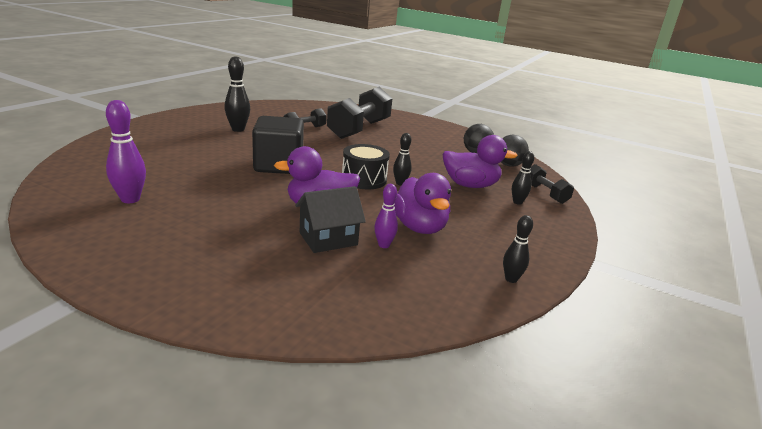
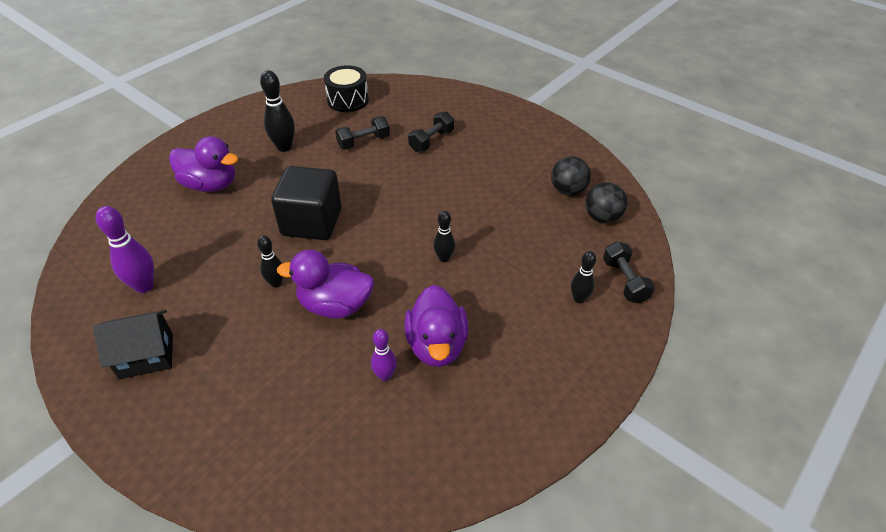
camera: 15 degrees right, 20 degrees up
black house [295,186,366,253] -> black house moved to [93,310,173,379]
black dumbbell [327,87,392,139] -> black dumbbell [408,111,454,152], size x0.50
black drum [342,144,390,189] -> black drum moved to [324,65,369,112]
purple duck [443,135,518,188] -> purple duck moved to [169,136,238,192]
black bowling pin [503,215,533,283] -> black bowling pin moved to [257,235,283,288]

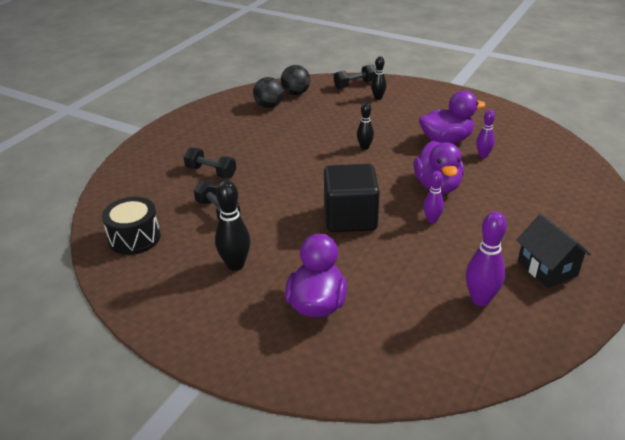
camera: 100 degrees left, 10 degrees down
black bowling pin [257,235,283,288] -> purple bowling pin [423,171,444,223]

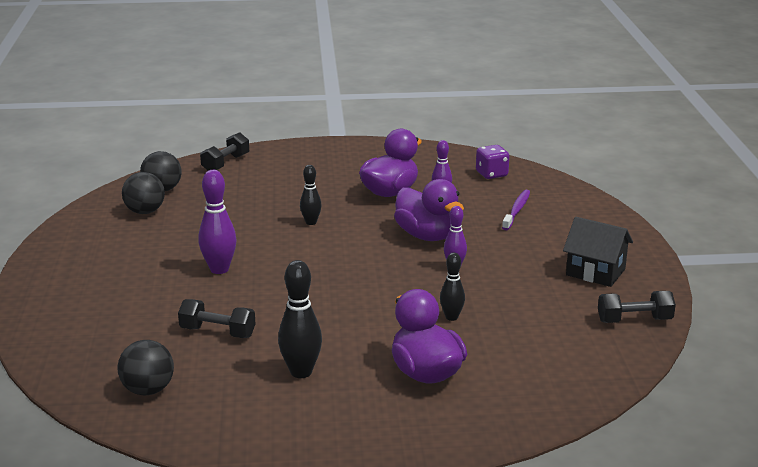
camera: 35 degrees left, 10 degrees down
black drum [102,197,161,255] -> black ball [117,340,174,395]
black dumbbell [184,147,236,178] -> black dumbbell moved to [598,291,676,323]
black cube [324,164,380,232] -> none
black bowling pin [371,56,386,100] -> black bowling pin moved to [440,253,465,321]
purple bowling pin [466,211,507,306] -> purple bowling pin moved to [199,170,237,274]
none -> purple dice [476,145,509,179]
none -> purple toothbrush [502,190,530,230]

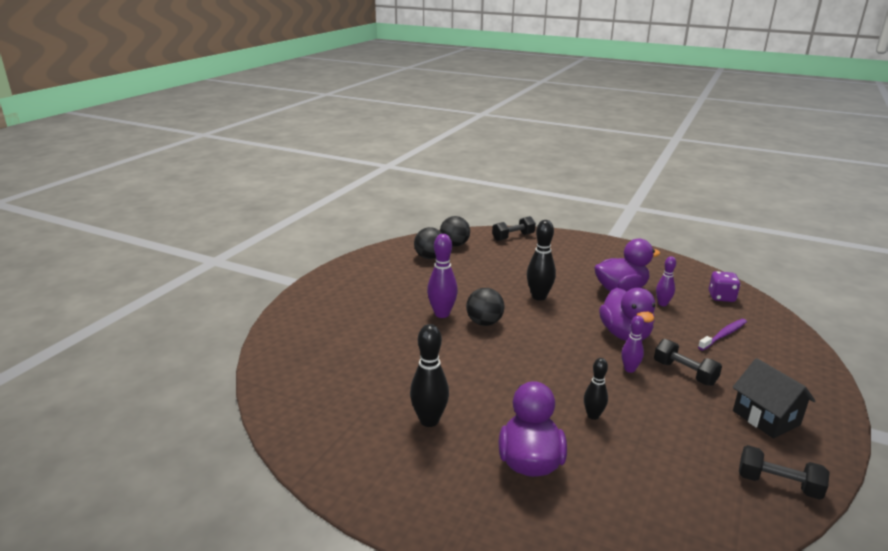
camera: 30 degrees right, 0 degrees up
black ball [117,340,174,395] -> black ball moved to [466,288,505,326]
black dumbbell [178,299,255,338] -> black dumbbell moved to [654,339,722,386]
black bowling pin [300,165,322,225] -> black bowling pin [527,220,556,301], size x1.60

